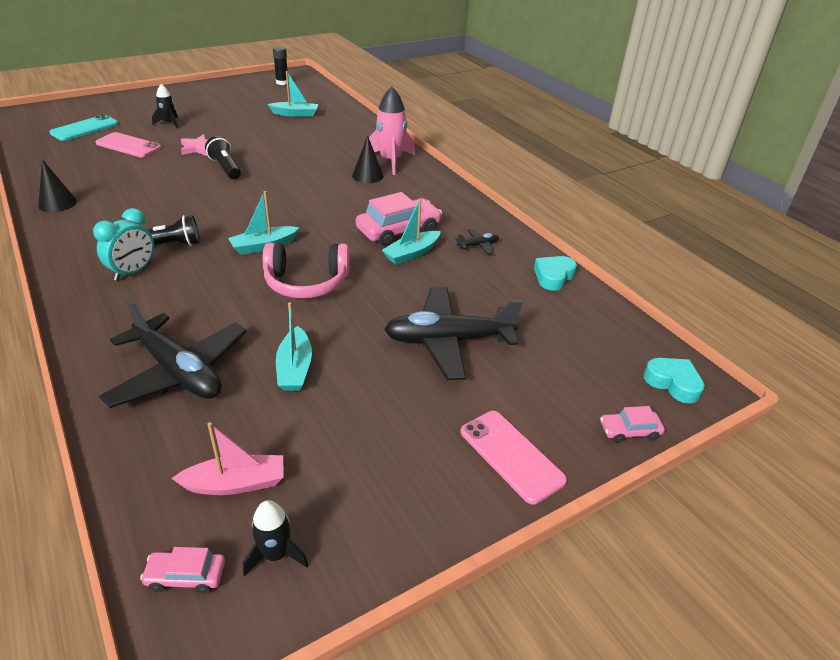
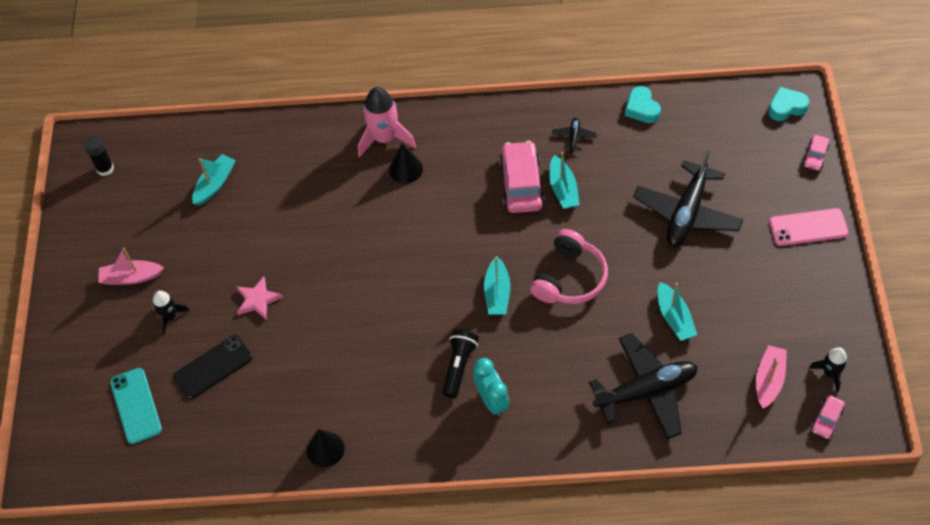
camera: 55 degrees left, 20 degrees up
pink phone [95,132,161,157] -> black phone [173,335,253,399]
black flashlight [205,136,241,179] -> none
turquoise boat [276,303,312,391] -> turquoise boat turned 45 degrees clockwise [658,282,697,341]
none -> pink boat [98,247,164,285]

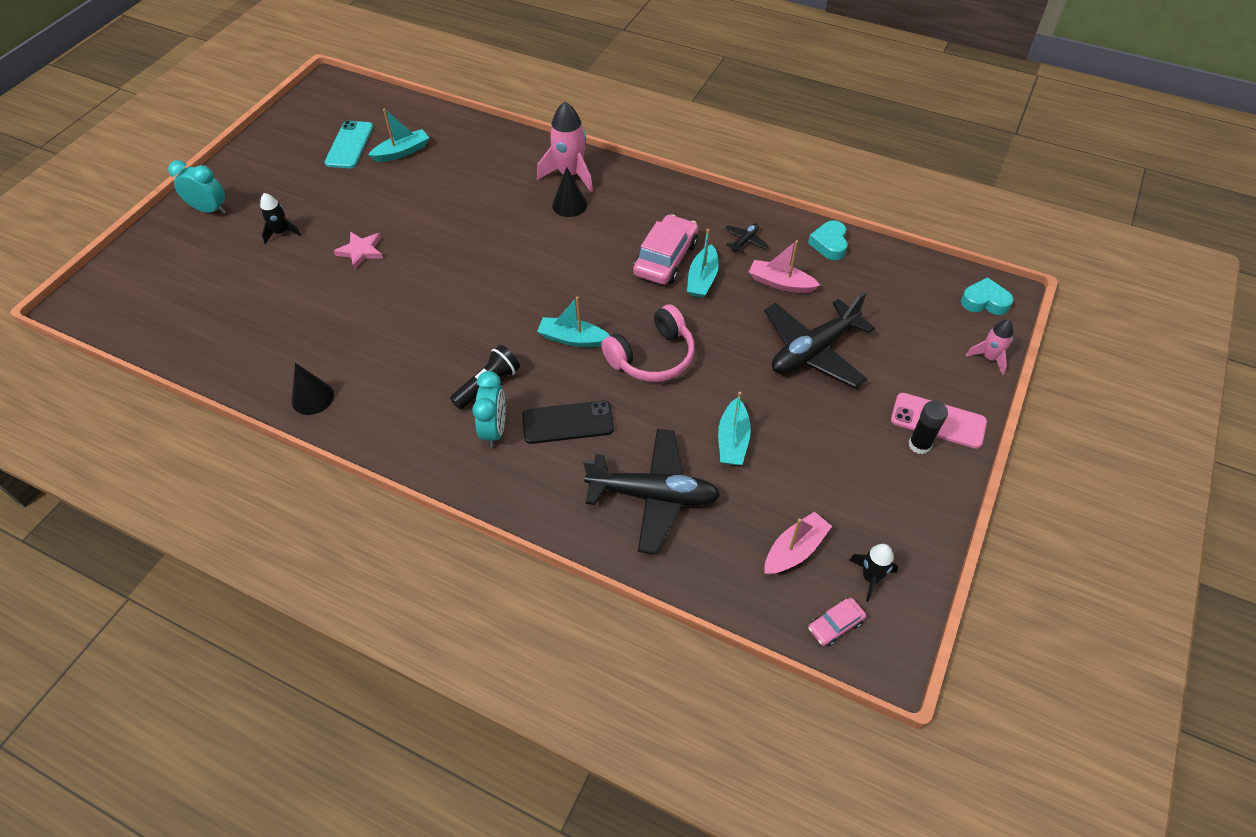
camera: 25 degrees right, 5 degrees down
black glue stick [84,135,114,176] -> black glue stick moved to [909,401,948,454]
pink boat [98,247,164,285] -> pink boat moved to [749,240,820,293]
turquoise phone [110,368,162,444] -> turquoise phone moved to [325,121,373,168]
black phone [173,335,253,399] -> black phone moved to [522,400,614,444]
turquoise boat [484,256,510,315] -> turquoise boat turned 75 degrees clockwise [537,296,610,347]
pink car [803,135,830,171] -> pink rocket [966,320,1013,375]
none -> turquoise clock [168,160,226,214]

